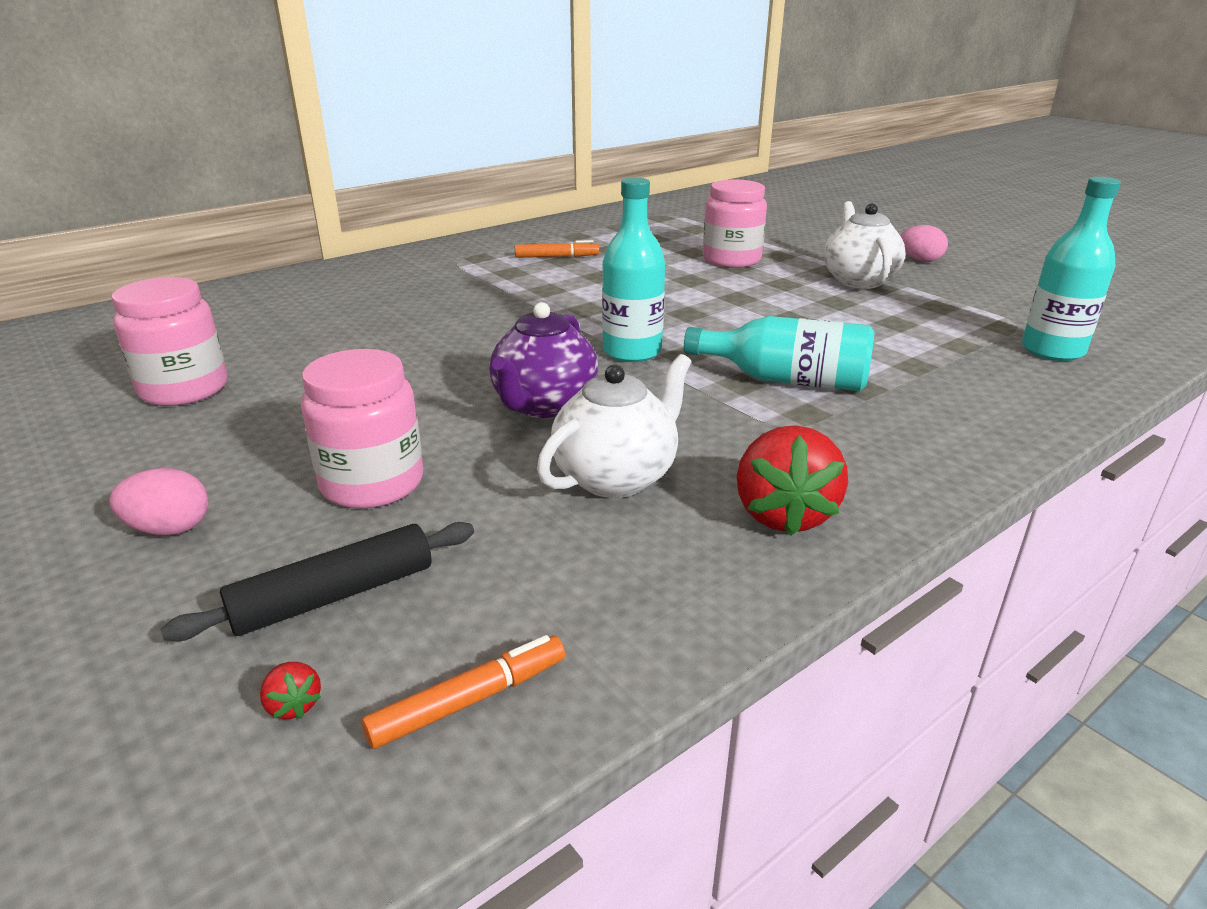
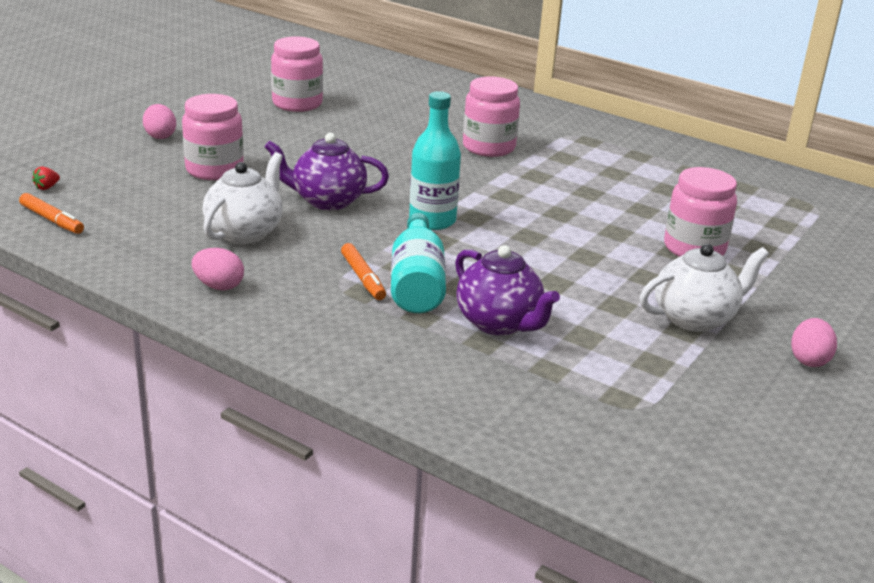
camera: 70 degrees right, 0 degrees up
black rolling pin [161,522,474,641] -> none
orange marker [515,240,599,258] -> orange marker moved to [341,243,386,300]
white teapot [537,354,691,498] -> white teapot turned 90 degrees counterclockwise [203,152,283,244]
red strawberry [736,425,848,536] -> pink egg [192,248,244,290]
turquoise bottle [1022,177,1121,361] -> none
none -> purple teapot [455,245,560,335]
none -> pink jar [463,76,520,157]

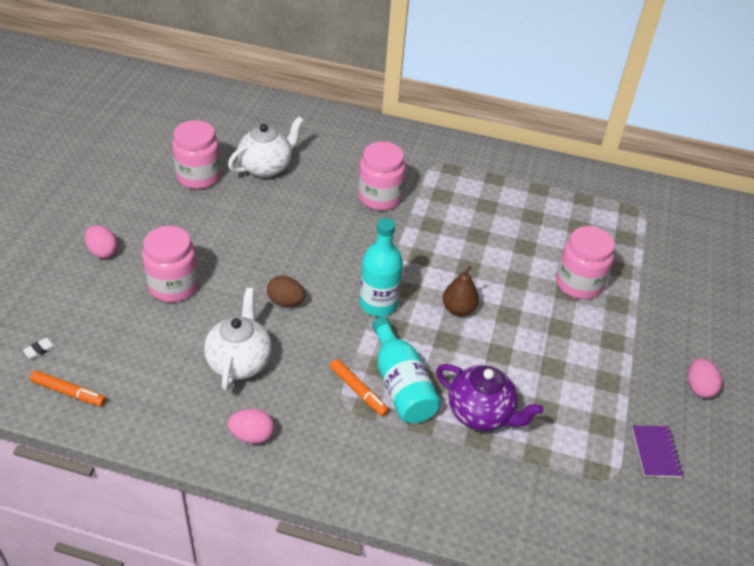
camera: 20 degrees left, 15 degrees up
red strawberry [32,167,60,190] -> white eraser [23,338,57,359]
purple teapot [265,133,389,210] -> brown egg [267,276,305,307]
white teapot [640,244,769,332] -> white teapot moved to [228,117,304,178]
none -> brown pear [443,266,479,316]
none -> purple notebook [632,425,683,477]

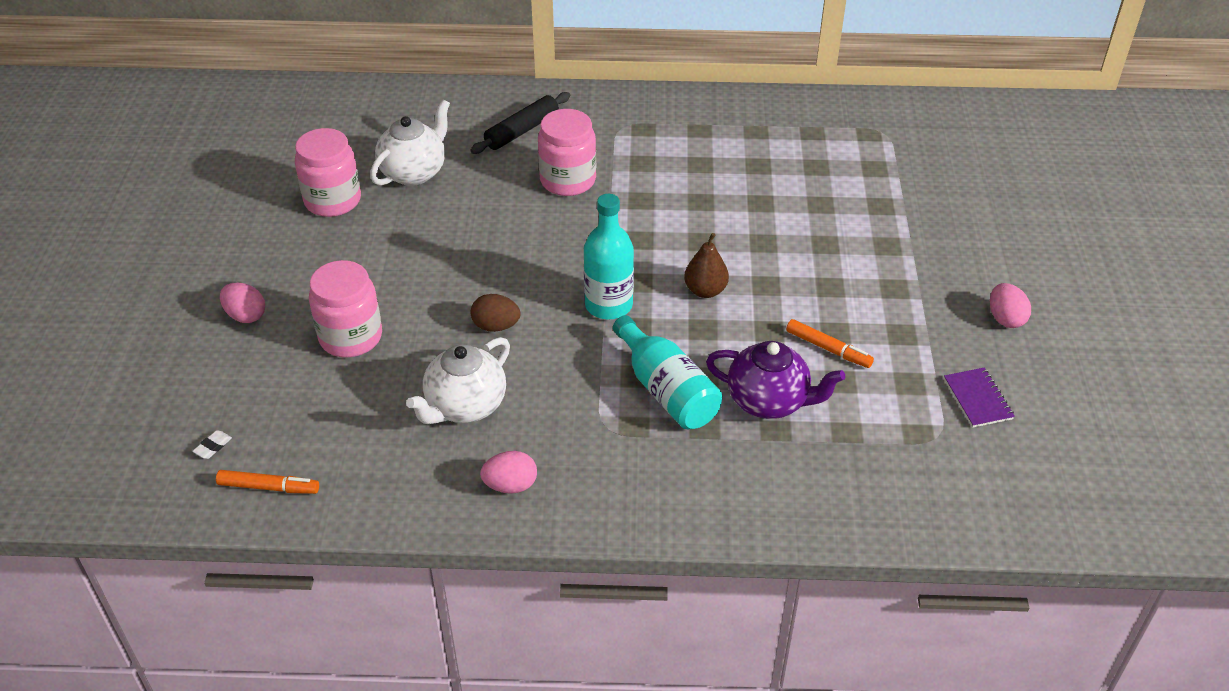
camera: 10 degrees left, 0 degrees up
white teapot [204,288,272,391] -> white teapot turned 135 degrees counterclockwise [406,337,510,424]
orange marker [330,359,389,416] -> orange marker moved to [786,319,874,368]
pink jar [556,226,615,299] -> none
none -> black rolling pin [470,92,570,154]

